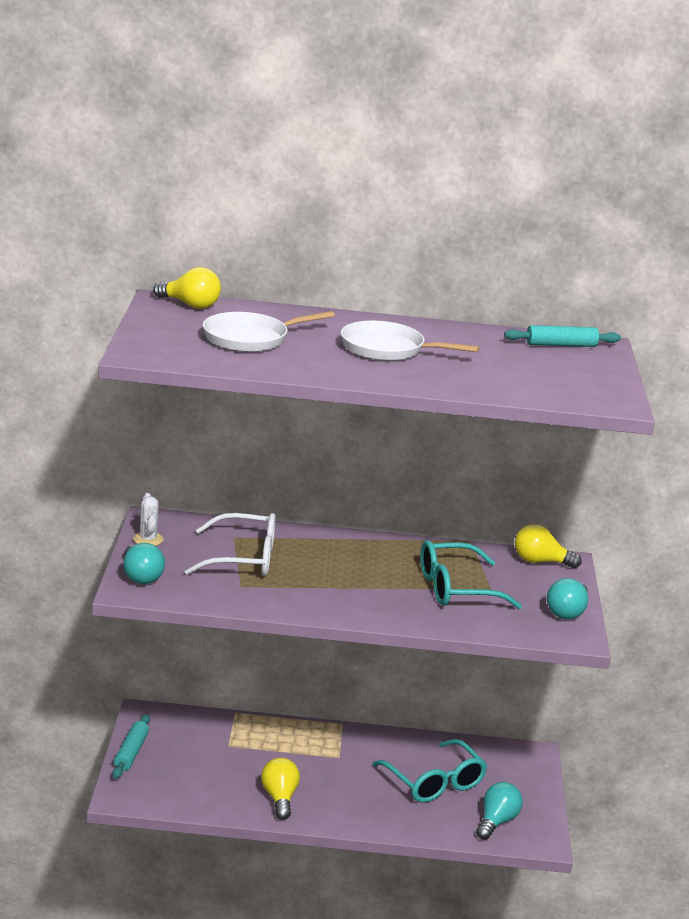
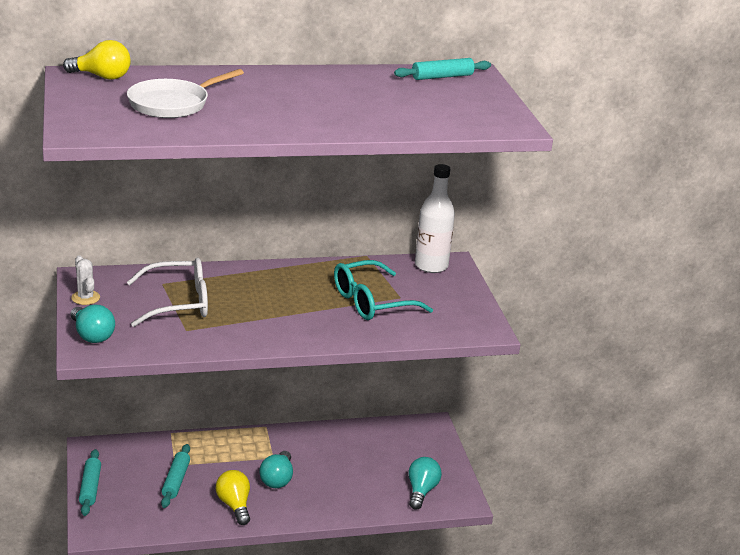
camera: 15 degrees left, 5 degrees up
white pan [341,321,479,361] -> none
turquoise glasses [373,739,487,803] -> none
yellow light bulb [515,524,582,568] -> white bottle [415,164,455,273]
turquoise light bulb [547,578,588,619] -> turquoise light bulb moved to [259,451,293,488]
none -> turquoise rolling pin [161,444,190,508]

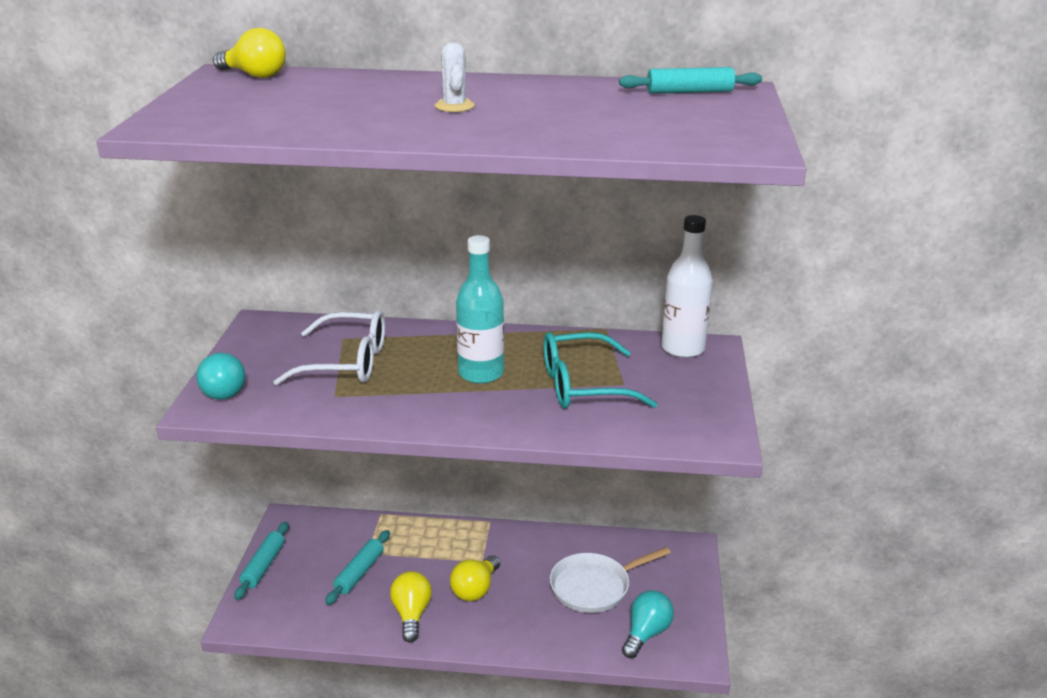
camera: 20 degrees right, 0 degrees up
white cactus [71,255,100,305] -> white cactus moved to [435,42,475,112]
white pan [127,69,244,118] -> white pan moved to [550,547,671,613]
turquoise light bulb [259,451,293,488] -> yellow light bulb [450,555,500,601]
none -> turquoise bottle [456,235,504,384]

